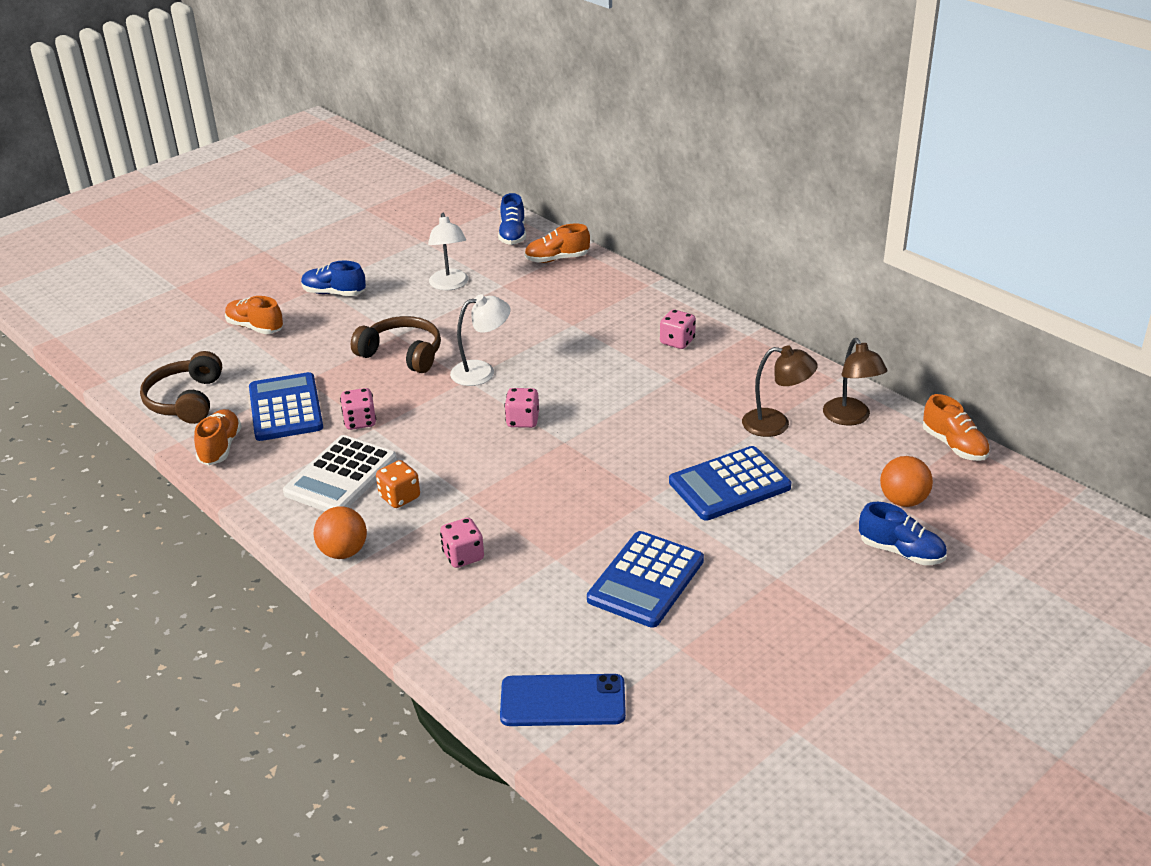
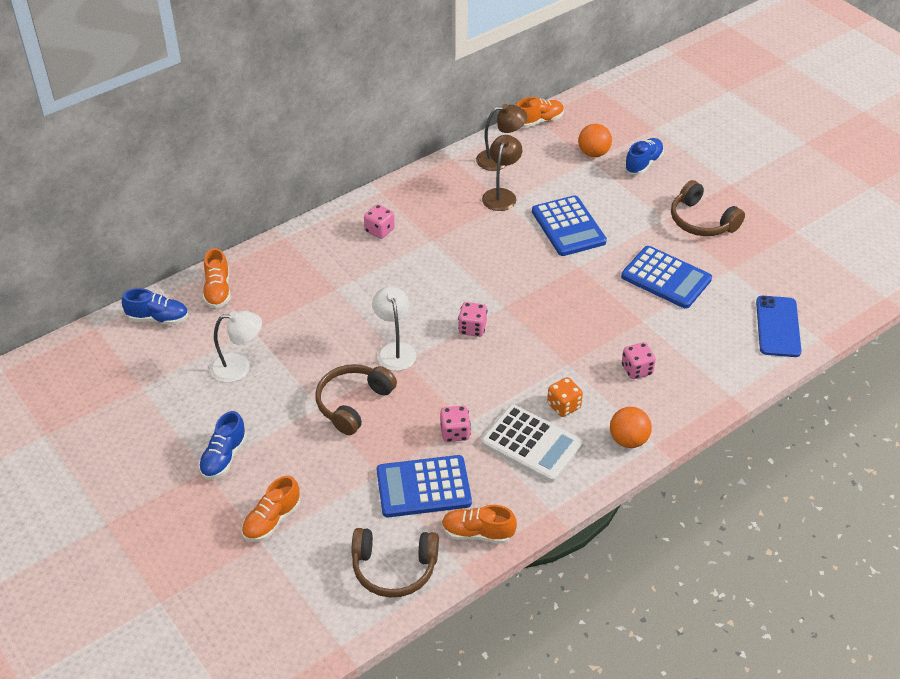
camera: 85 degrees left, 10 degrees up
none -> brown headphones [671,180,745,236]

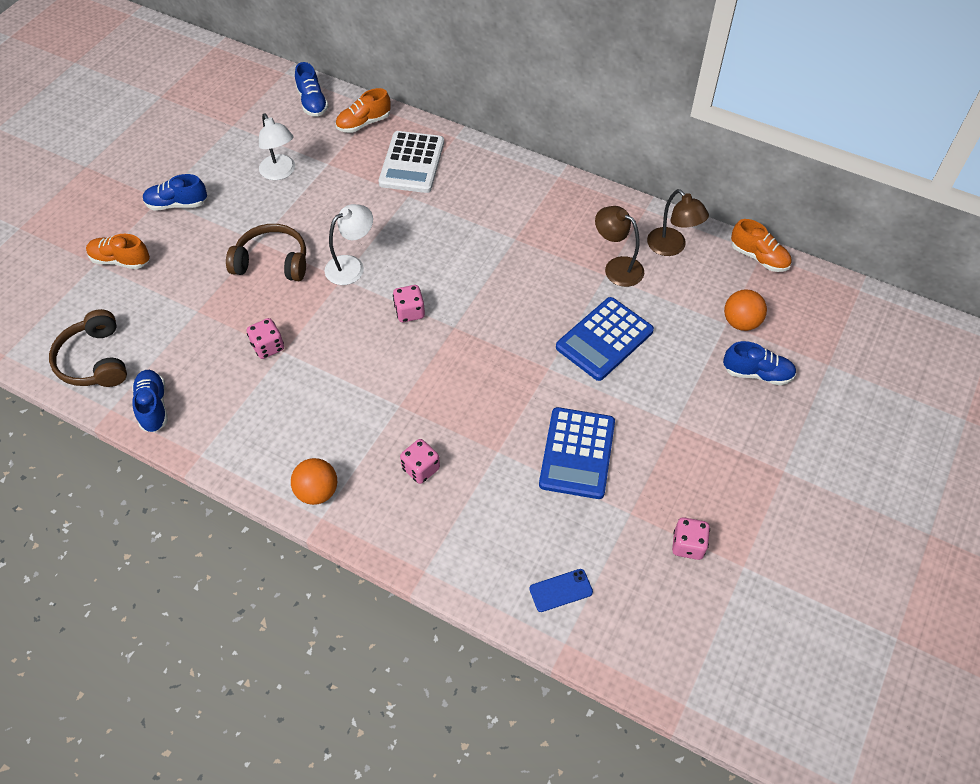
camera: 65 degrees right, 10 degrees up
pink dice [364,204,395,239] -> pink dice moved to [672,517,710,560]
blue calculator [377,455,472,517] -> none
orange shoe [442,505,517,544] -> blue shoe [132,370,168,432]
white calculator [481,404,583,482] -> white calculator moved to [378,131,444,193]
brown lamp [482,135,522,211] -> brown lamp turned 135 degrees counterclockwise [595,206,644,287]
orange dice [547,377,583,417] -> none
brown headphones [671,180,745,236] -> none
blue phone [756,296,801,357] -> blue phone [529,569,593,612], size x0.59

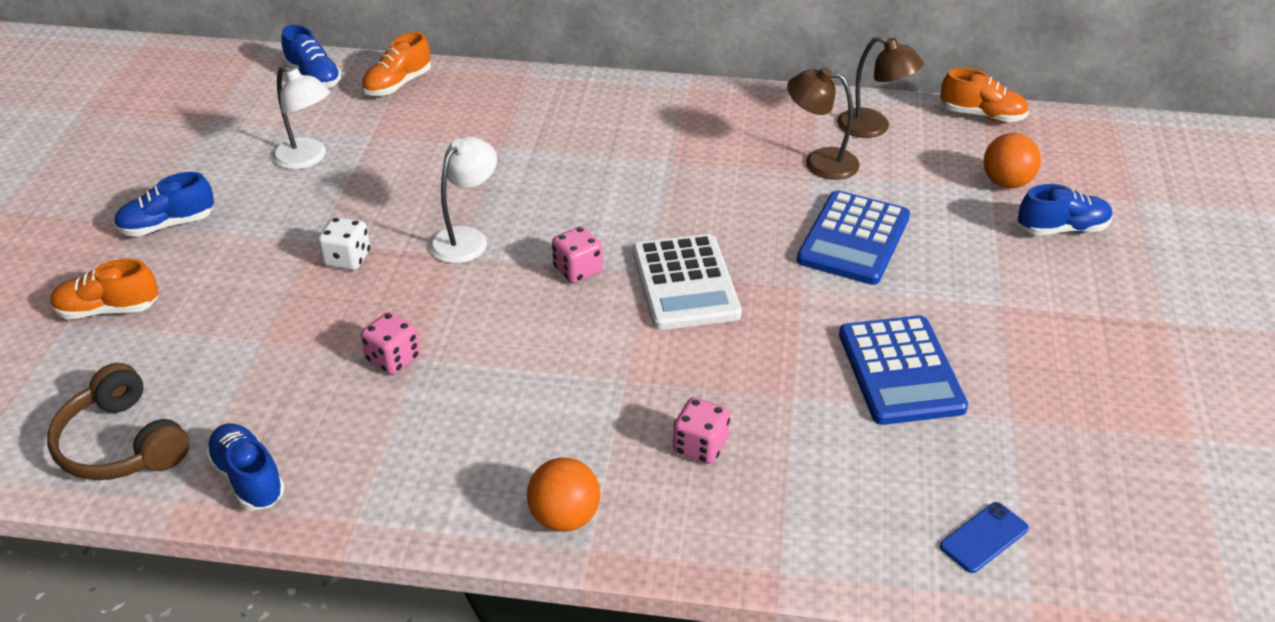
camera: 20 degrees left, 15 degrees down
brown headphones [226,224,306,281] -> white dice [318,217,370,270]
white calculator [378,131,444,193] -> white calculator moved to [633,234,742,330]
pink dice [672,517,710,560] -> none

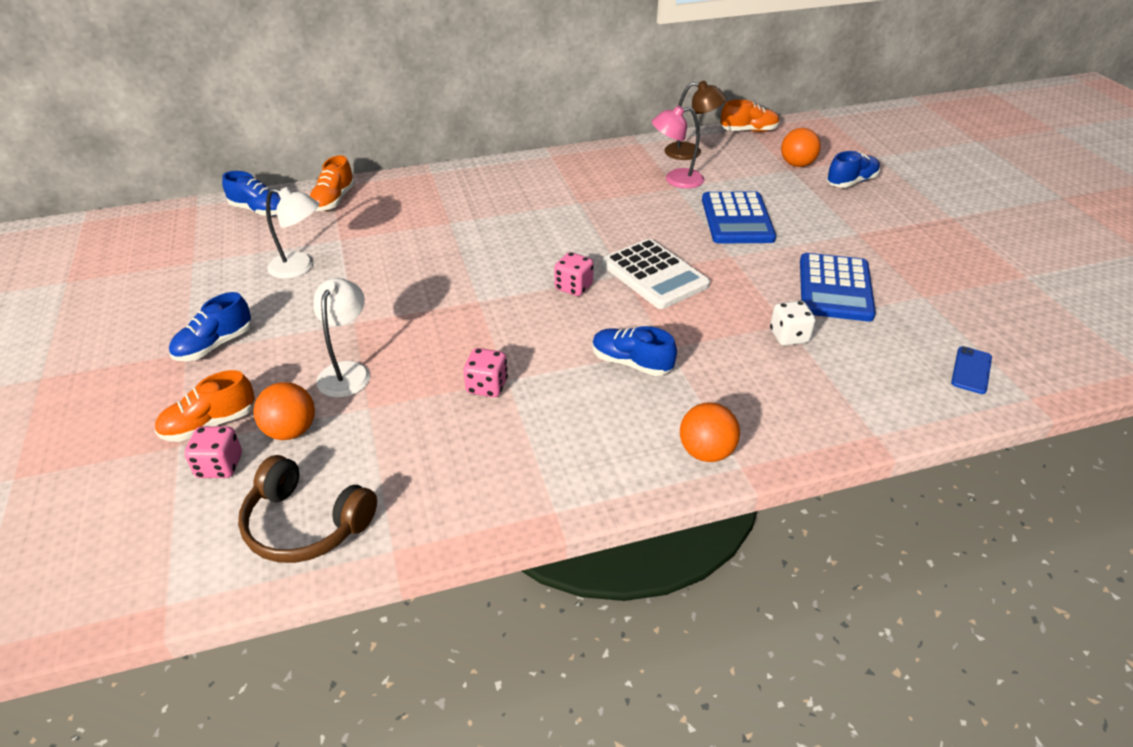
camera: 25 degrees left, 0 degrees up
blue shoe [205,423,285,510] -> blue shoe moved to [592,326,677,376]
white dice [318,217,370,270] -> white dice moved to [770,301,816,346]
white lamp [429,136,497,263] -> white lamp moved to [313,278,370,397]
pink dice [673,397,730,464] -> pink dice moved to [185,426,242,478]
brown lamp [787,67,860,180] -> pink lamp [652,105,704,189]
blue calculator [839,315,968,425] -> blue calculator turned 45 degrees clockwise [800,253,876,322]
none -> orange ball [253,382,315,440]

